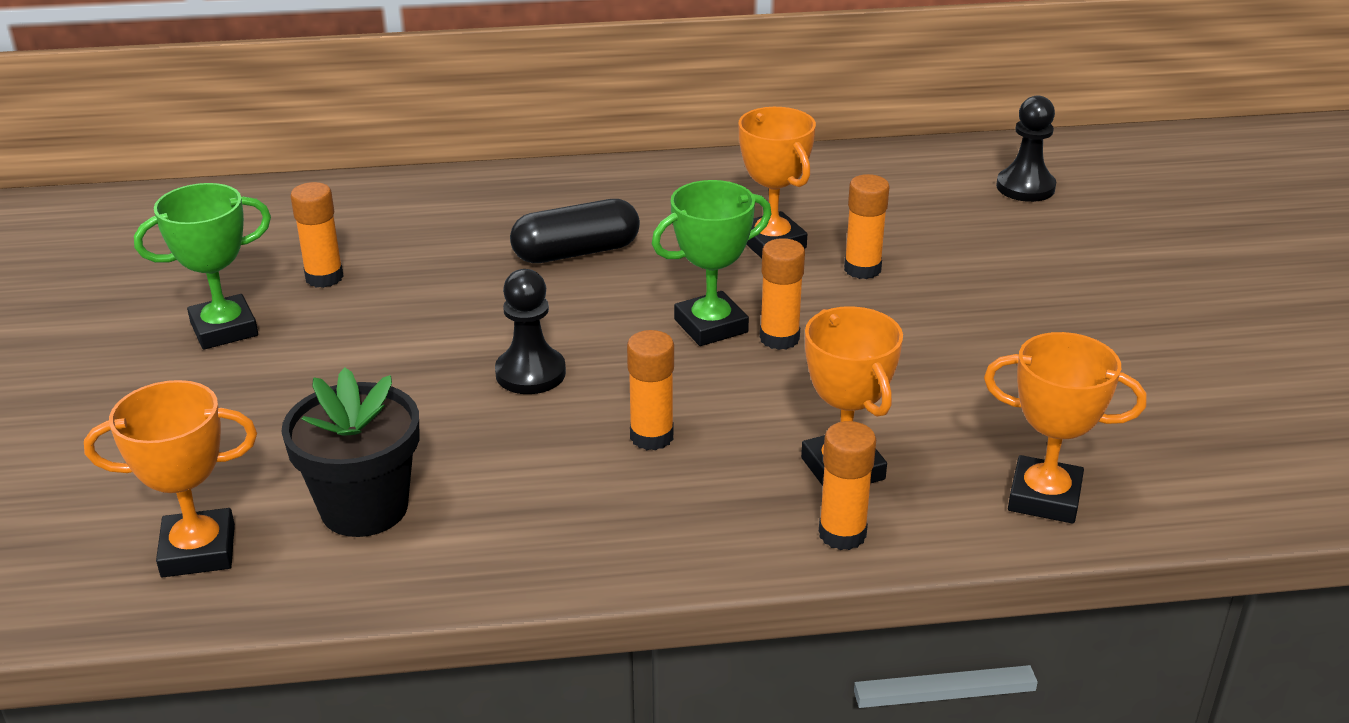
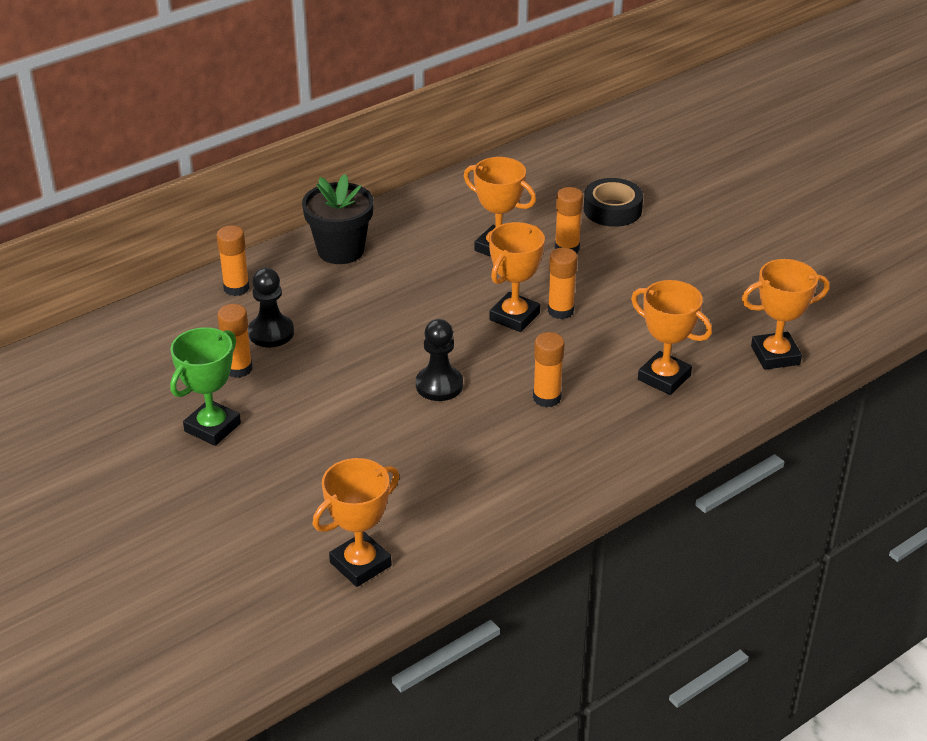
camera: 30 degrees left, 5 degrees up
black flower pot [282,368,419,537] -> black flower pot moved to [302,174,374,264]
black capsule [510,199,640,263] -> none
green trophy [652,180,771,346] -> orange trophy [489,222,545,332]
orange glue stick [819,421,876,550] -> orange glue stick moved to [217,225,250,296]
black pawn [996,95,1056,202] -> black pawn moved to [248,268,294,347]
none -> black tape [584,178,643,227]

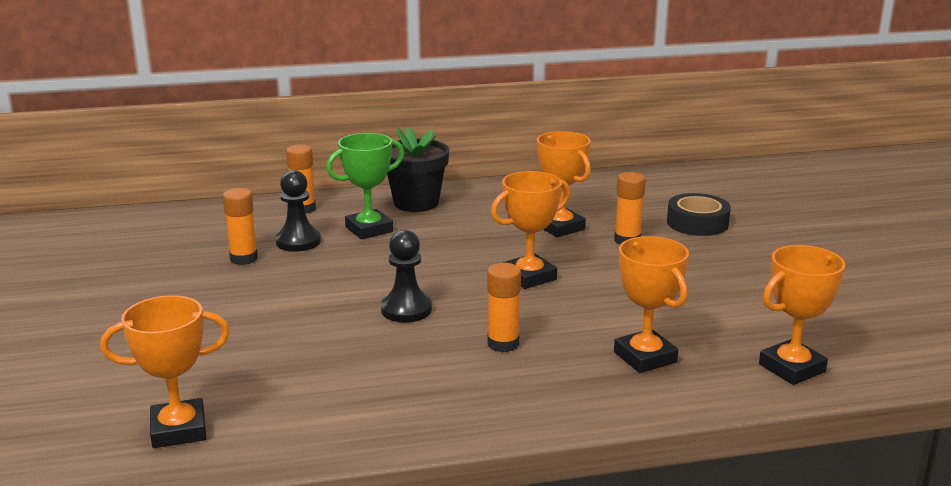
camera: 25 degrees right, 15 degrees down
green trophy [170,327,241,446] -> green trophy moved to [326,133,404,240]
orange glue stick [548,248,578,319] -> none
orange trophy [742,259,830,370] -> orange trophy turned 45 degrees counterclockwise [759,245,845,385]

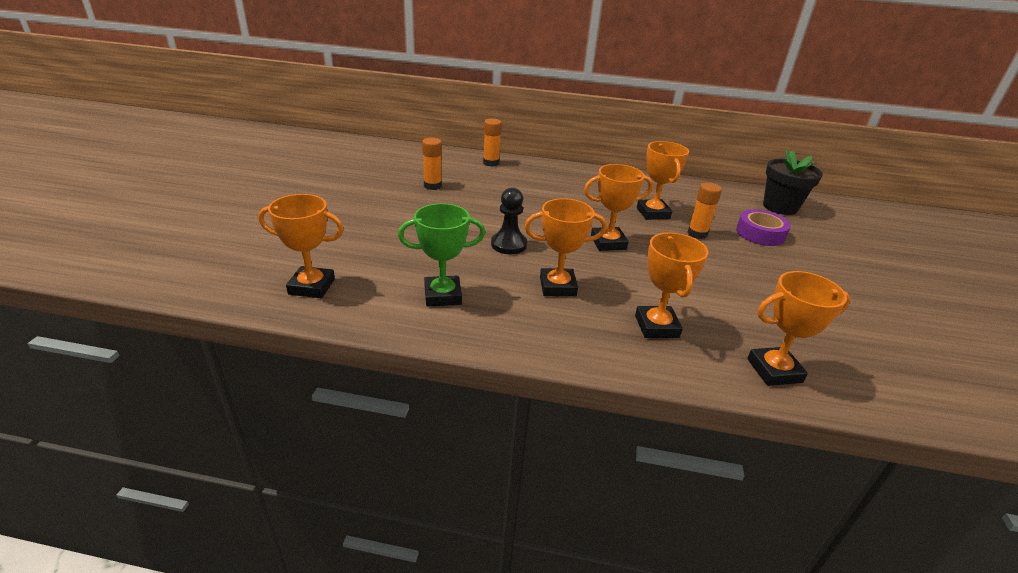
camera: 20 degrees right, 10 degrees up
black pawn [275,170,321,252] -> none
green trophy [326,133,404,240] -> green trophy moved to [398,203,485,307]
black flower pot [387,127,449,212] -> black flower pot moved to [763,149,823,215]
orange glue stick [487,263,521,353] -> orange trophy [525,198,607,297]
black tape [667,193,731,236] -> purple tape [736,209,791,246]

